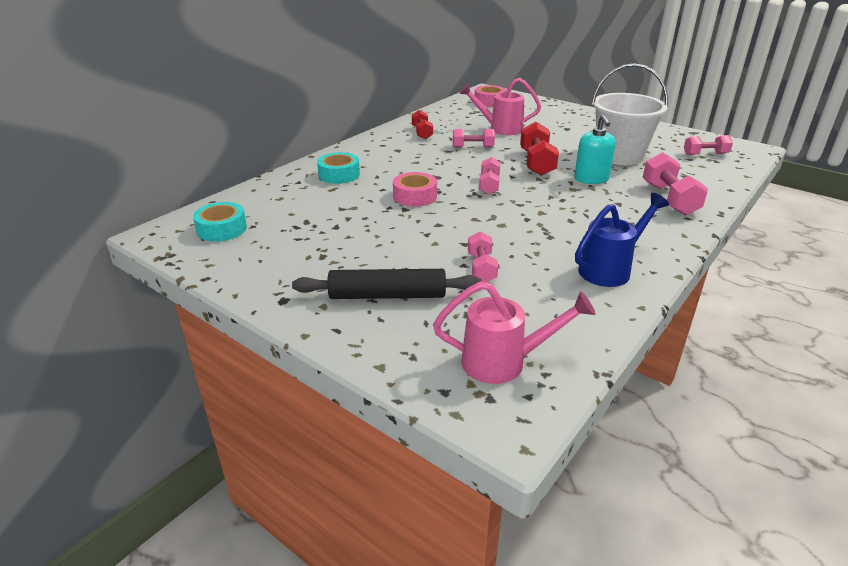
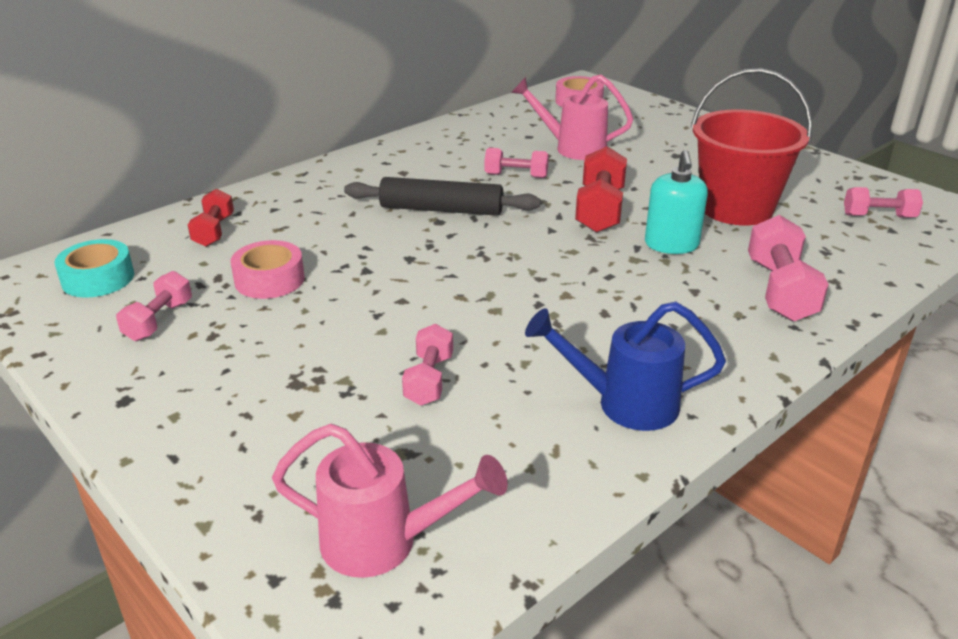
camera: 10 degrees right, 0 degrees up
black rolling pin [292,269,482,299] -> black rolling pin moved to [344,177,541,216]
turquoise tape [317,152,360,184] -> none
pink tape [393,172,437,207] -> pink tape moved to [231,240,305,299]
red dumbbell [412,110,433,139] -> red dumbbell moved to [188,189,234,247]
pink dumbbell [479,157,501,195] -> pink dumbbell moved to [116,271,192,341]
blue watering can [575,193,669,287] -> blue watering can turned 150 degrees counterclockwise [525,302,726,431]
white bucket [592,63,668,165] -> red bucket [691,68,813,225]

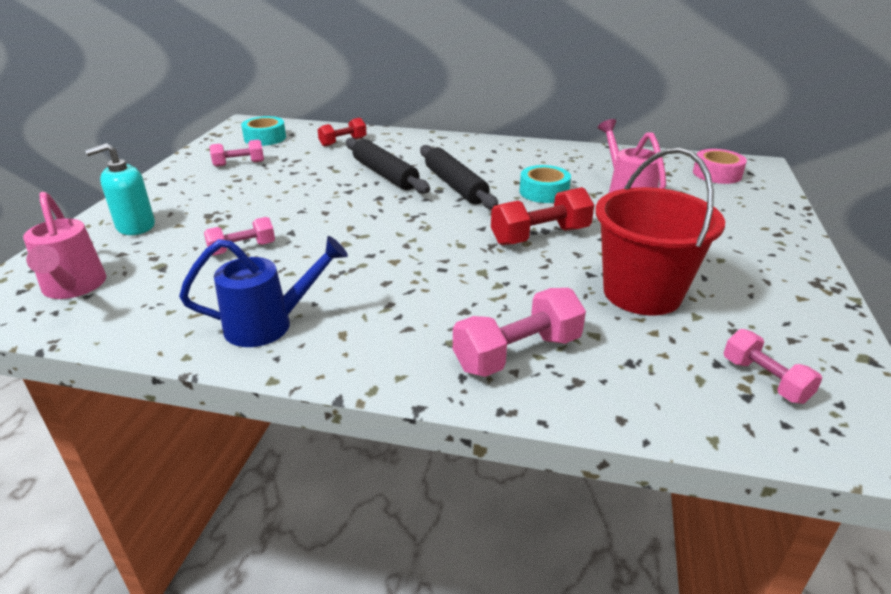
camera: 55 degrees right, 0 degrees up
pink tape [231,240,305,299] -> none
pink dumbbell [485,148,549,178] -> turquoise tape [520,165,571,203]
blue watering can [525,302,726,431] -> blue watering can turned 105 degrees clockwise [179,236,348,347]
turquoise soap dispenser [645,150,708,254] -> turquoise soap dispenser moved to [85,143,155,235]
none -> black rolling pin [346,138,430,194]

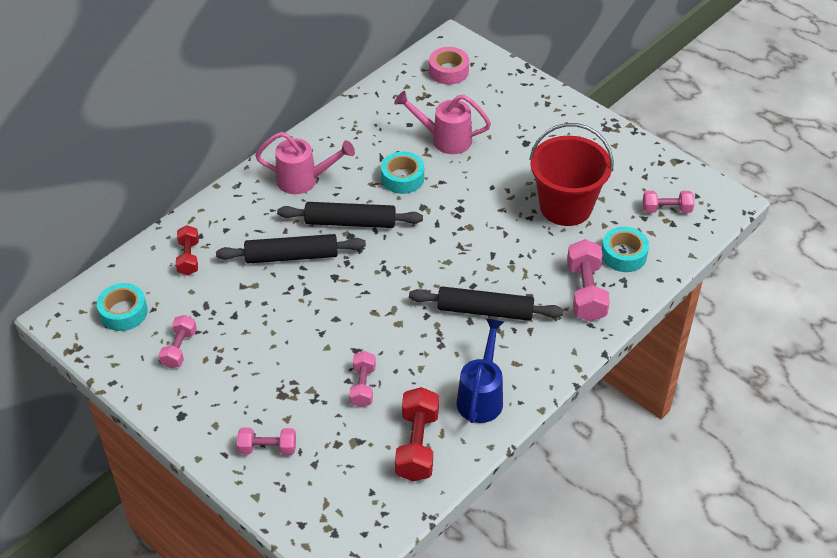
camera: 60 degrees left, 15 degrees up
pink watering can [23,192,106,299] -> pink watering can moved to [255,132,355,194]
turquoise soap dispenser [85,143,155,235] -> pink dumbbell [237,427,296,455]
red dumbbell [491,187,594,245] -> red dumbbell moved to [395,387,439,481]
none -> black rolling pin [409,286,563,321]
none -> turquoise tape [602,227,649,272]

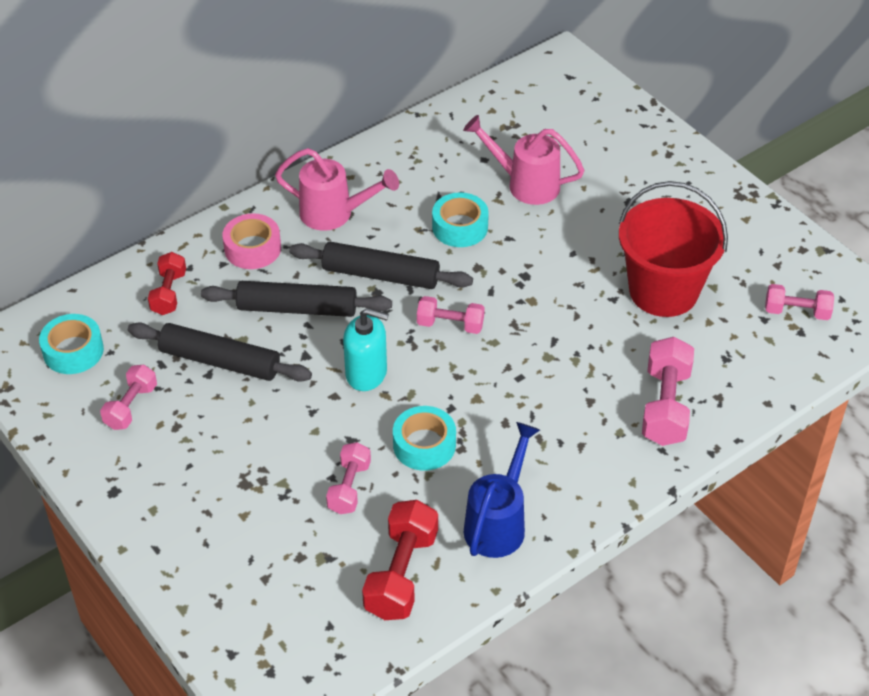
camera: 10 degrees right, 0 degrees up
pink dumbbell [237,427,296,455] -> pink dumbbell moved to [417,296,485,334]
black rolling pin [409,286,563,321] -> black rolling pin moved to [128,322,312,382]
pink tape [429,47,469,85] -> pink tape moved to [222,213,281,269]
turquoise tape [602,227,649,272] -> turquoise tape moved to [393,406,456,471]
none -> turquoise soap dispenser [343,308,389,391]

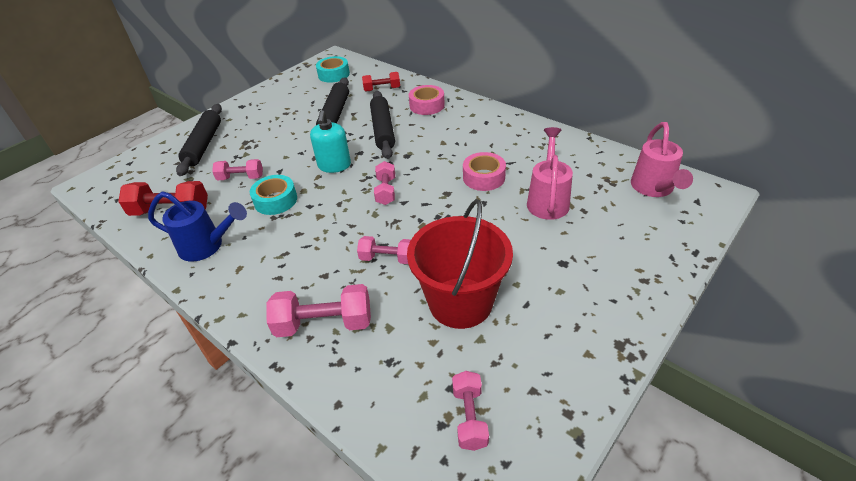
camera: 80 degrees right, 5 degrees down
pink dumbbell [100,365,157,430] -> pink dumbbell moved to [357,236,411,264]
pink watering can [275,148,399,231] -> pink watering can moved to [631,122,693,197]
black rolling pin [289,242,473,289] -> black rolling pin moved to [176,104,222,176]
turquoise tape [432,192,489,247] -> pink tape [463,152,506,191]

